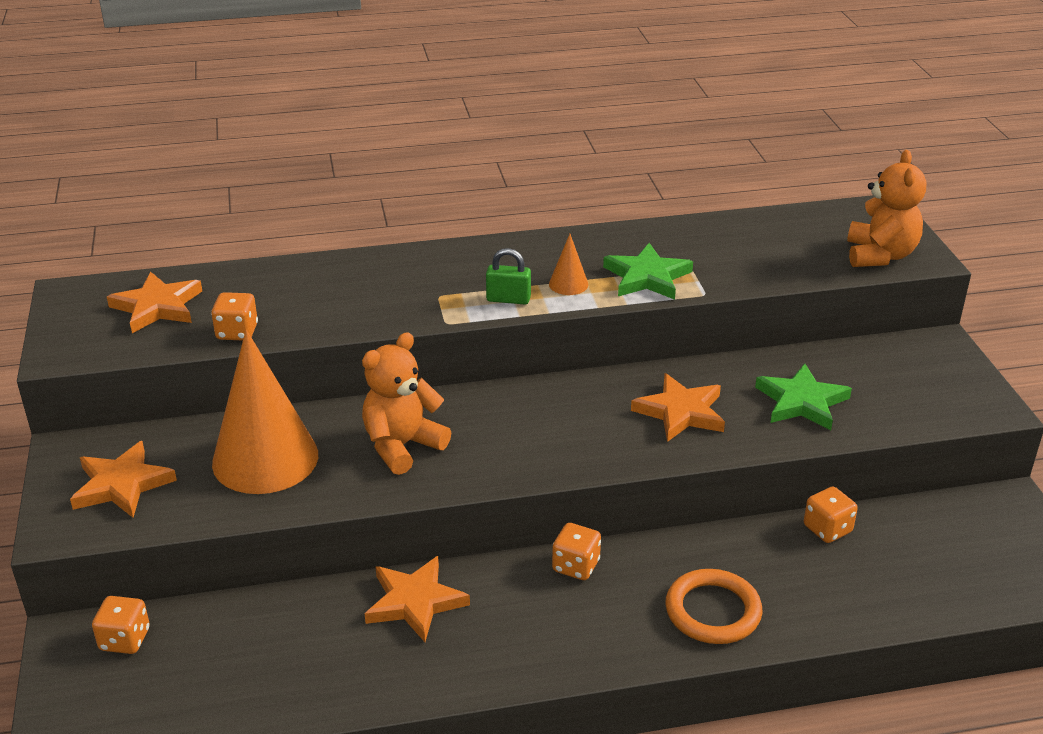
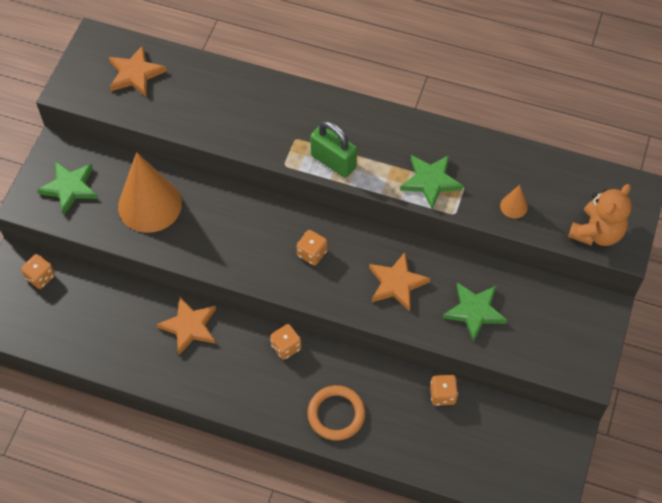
camera: 30 degrees right, 25 degrees up
orange star [70,441,177,518] -> green star [37,161,98,214]
orange dice [211,292,258,340] -> orange dice moved to [296,230,327,265]
orange teddy bear [362,332,451,475] -> none
green padlock [486,248,531,305] -> green padlock [310,121,357,178], size x1.62
orange cone [549,234,588,295] -> orange cone moved to [500,185,528,218]

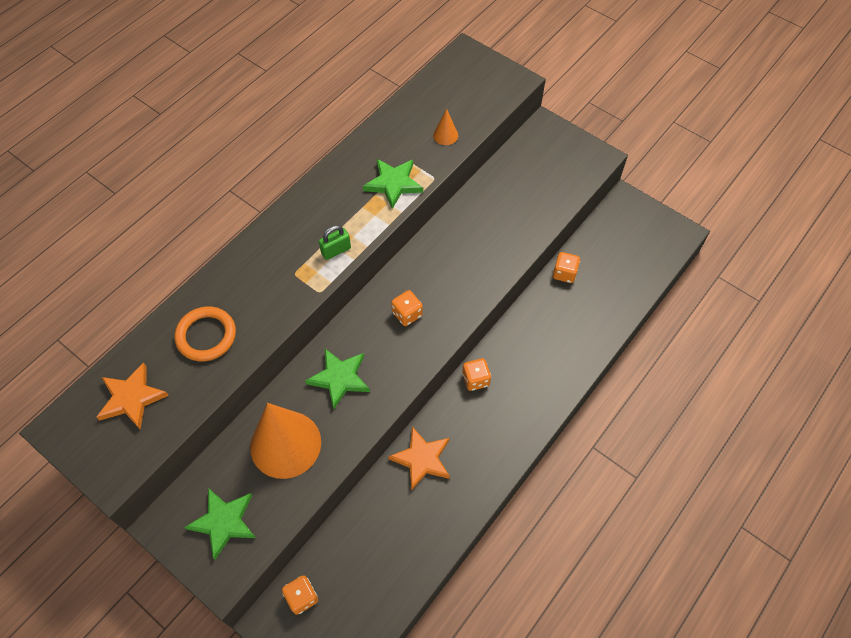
camera: 70 degrees left, 0 degrees up
orange ring [307,385,366,441] -> orange ring moved to [174,306,236,362]
green padlock [310,121,357,178] -> green padlock [319,225,351,260], size x0.62
orange star [369,252,430,311] -> none
green star [443,282,507,342] -> green star moved to [305,349,370,409]
orange teddy bear [568,184,632,246] -> none

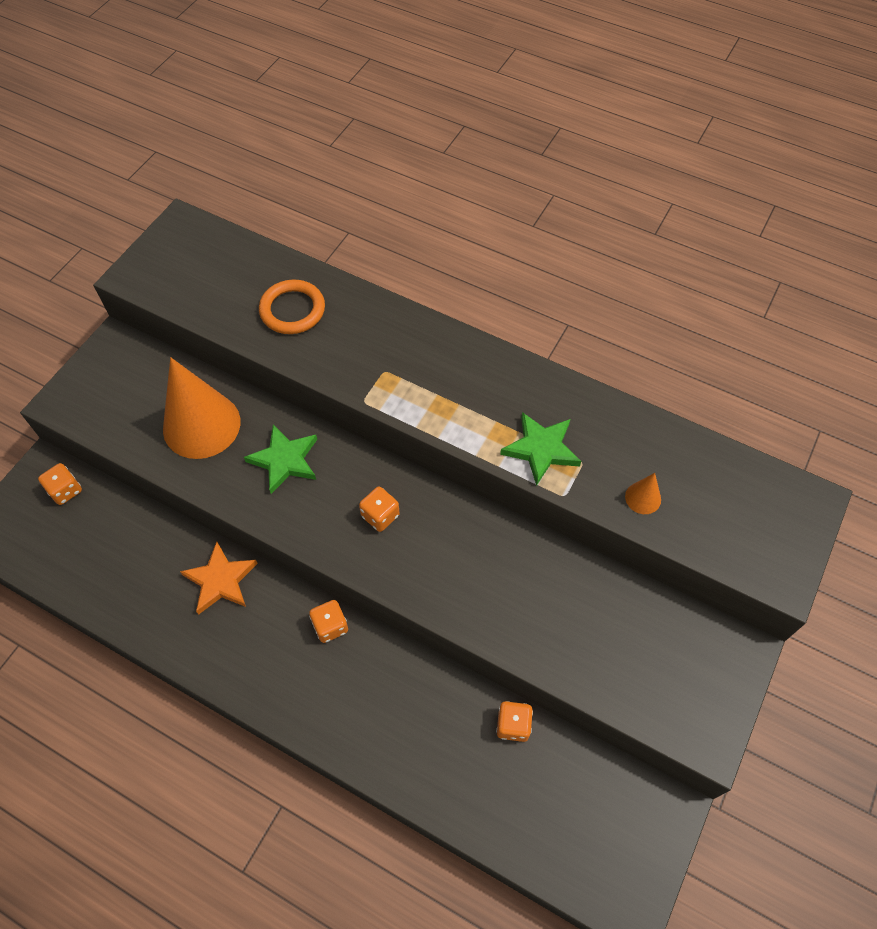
camera: 80 degrees right, 0 degrees up
orange star [97,362,169,429] -> none
green star [185,488,256,559] -> none
green padlock [319,225,351,260] -> none

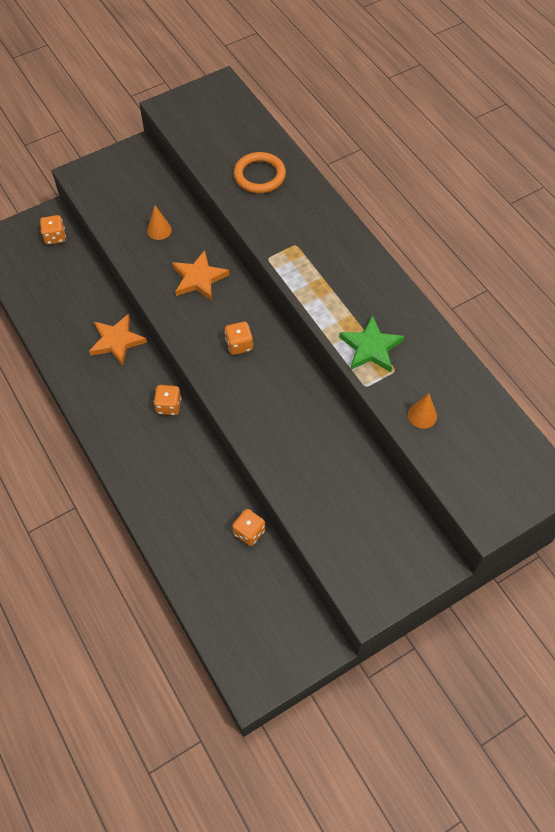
camera: 30 degrees right, 0 degrees up
orange cone [163,357,240,459] -> orange cone [147,205,172,240], size x0.41
green star [244,424,317,494] -> orange star [172,250,230,301]

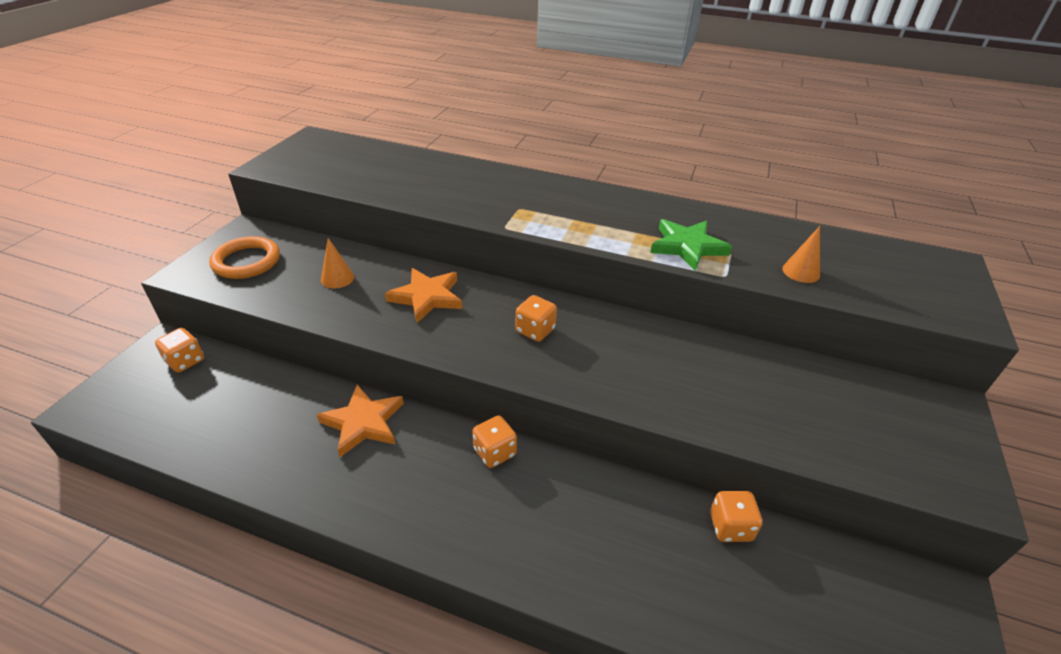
camera: 40 degrees left, 20 degrees down
orange ring [234,152,286,193] -> orange ring moved to [209,236,280,279]

